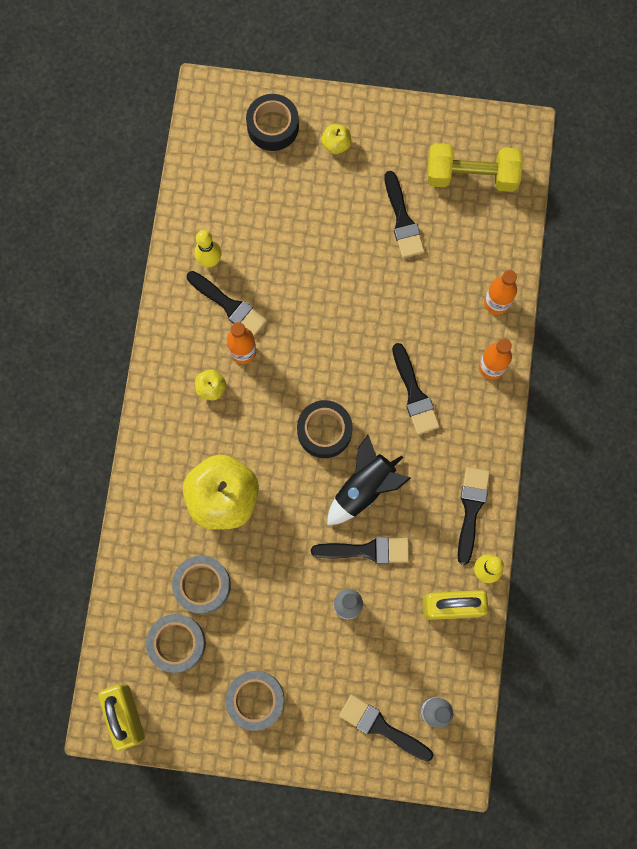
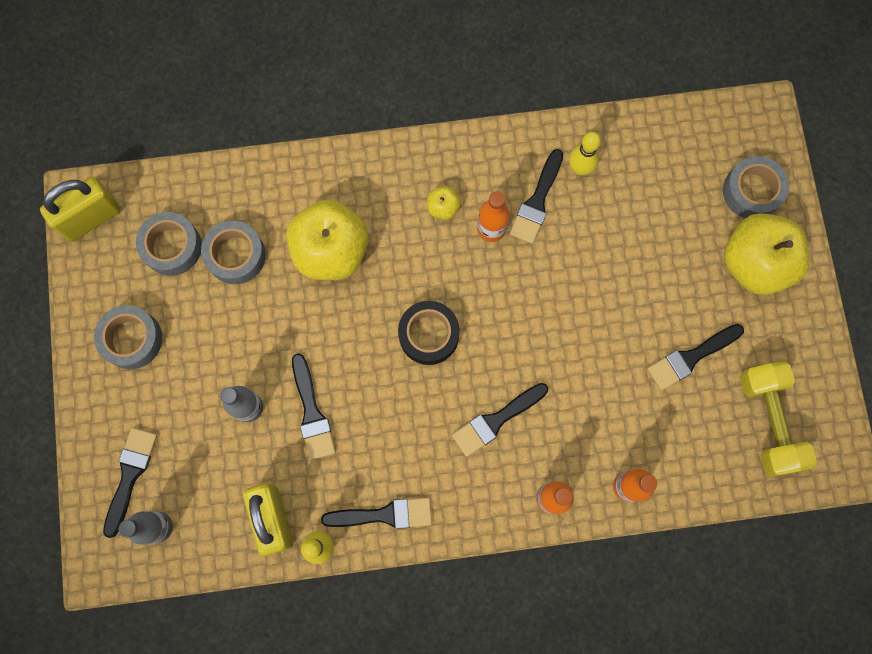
camera: 75 degrees right, 0 degrees up
black tape [246,94,299,151] -> grey tape [723,156,789,218]
yellow apple [321,124,351,154] -> yellow apple [724,213,809,295], size x2.33
black rocket [327,435,411,525] -> none

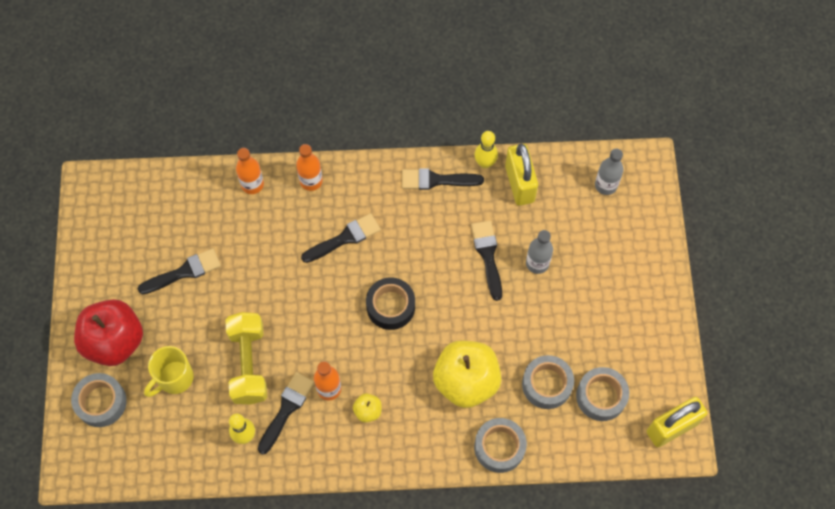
camera: 175 degrees left, 10 degrees down
grey tape [94,305,162,369] -> grey tape moved to [474,418,527,473]
black brush [103,428,157,538] -> none
yellow apple [724,213,809,295] -> red apple [74,299,143,366]
yellow dumbbell [740,362,817,476] -> yellow dumbbell moved to [225,312,267,405]
none -> yellow mug [144,346,194,397]

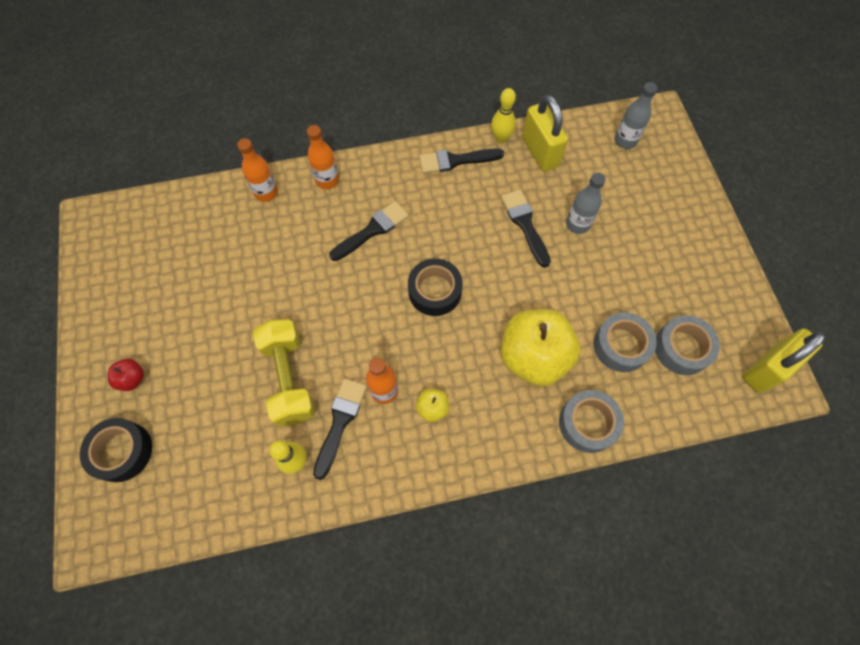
camera: 10 degrees left, 0 degrees up
grey tape [71,373,127,427] -> black tape [80,418,152,482]
red apple [74,299,143,366] -> red apple [108,359,144,391], size x0.43
black brush [138,248,221,294] -> none
yellow mug [144,346,194,397] -> none

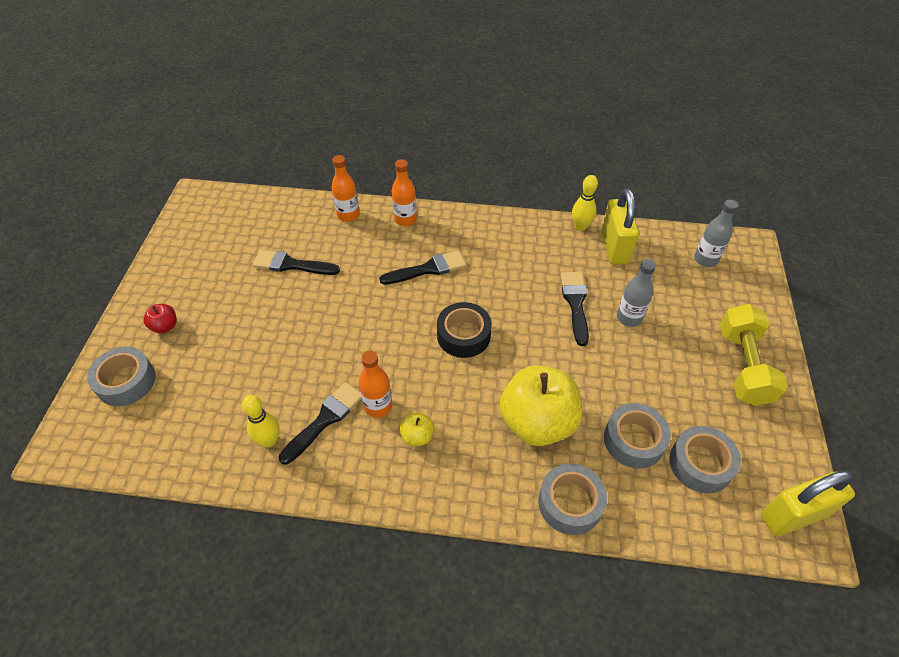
camera: 20 degrees right, 15 degrees down
black tape [80,418,152,482] -> grey tape [87,347,156,406]
yellow dumbbell [253,319,315,427] -> yellow dumbbell moved to [720,304,787,406]
black brush [419,148,504,173] -> black brush moved to [253,250,340,275]

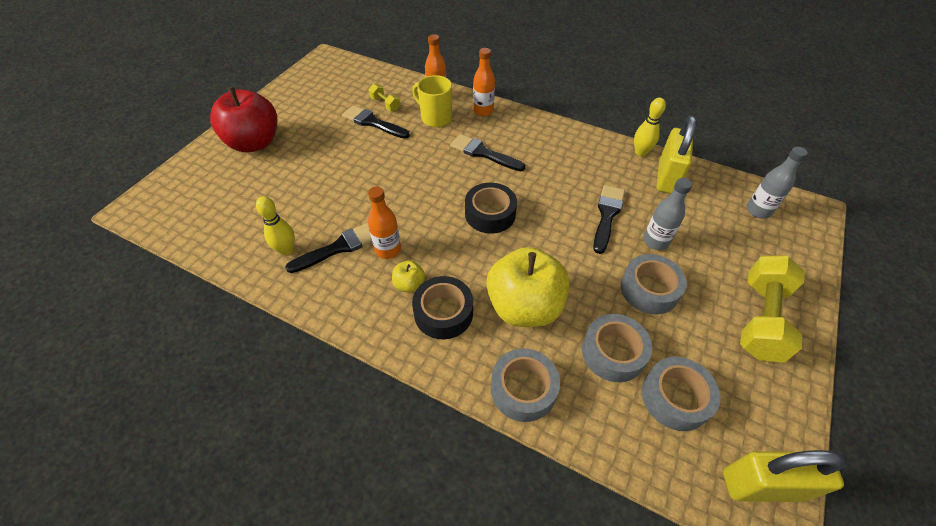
camera: 20 degrees right, 0 degrees up
grey tape [87,347,156,406] -> grey tape moved to [621,254,687,314]
red apple [143,304,177,334] -> red apple [210,87,277,152], size x2.33
black brush [379,251,466,285] -> black brush turned 150 degrees counterclockwise [450,134,526,171]
none -> yellow dumbbell [368,84,400,111]
none -> yellow mug [412,75,452,127]
none -> black tape [412,276,473,339]

